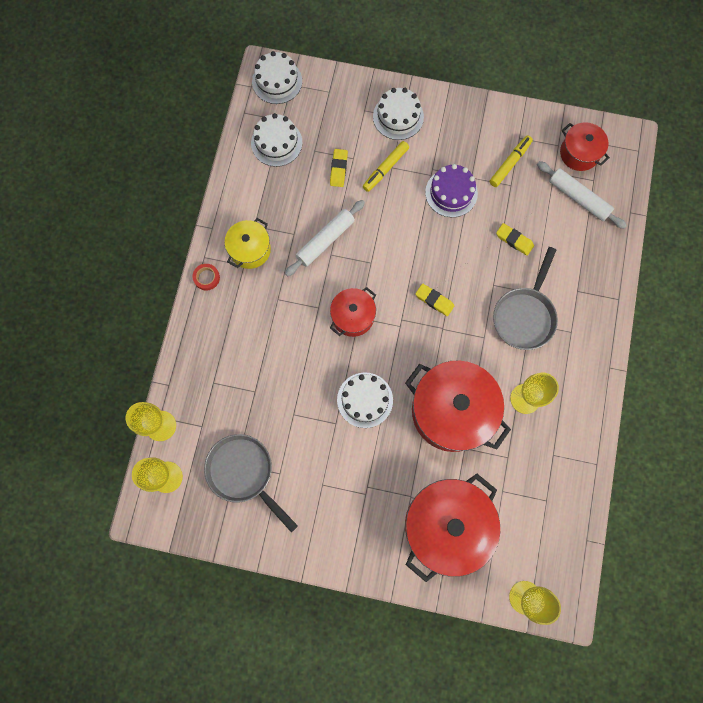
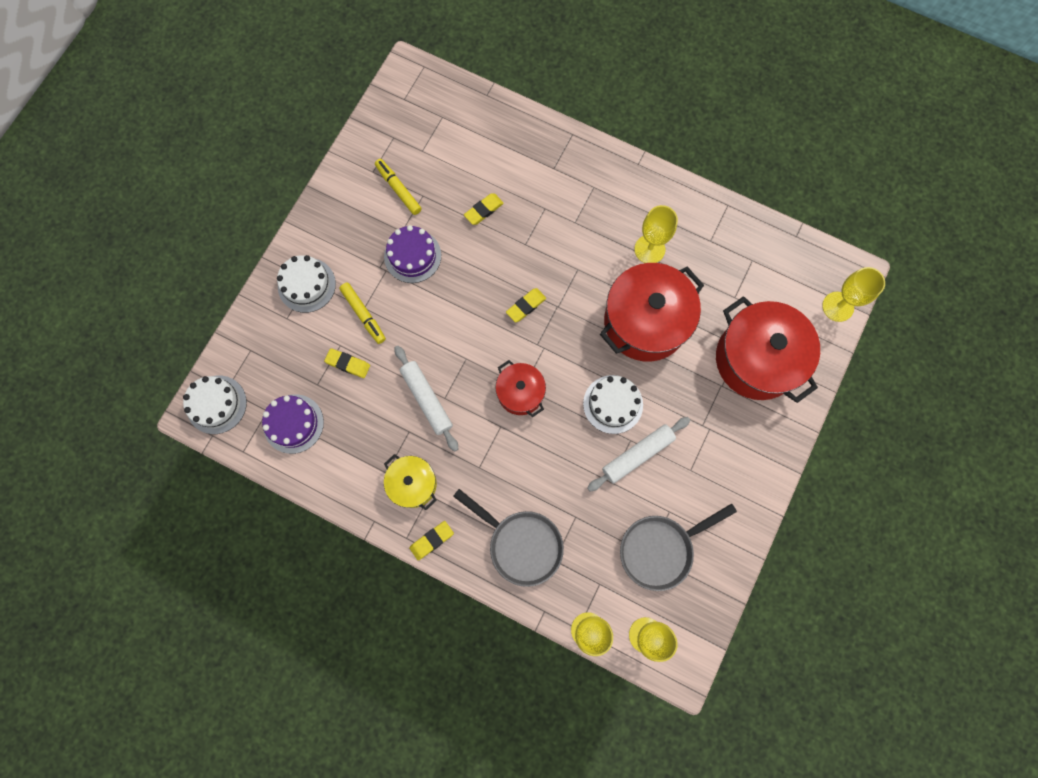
camera: 75 degrees left, 0 degrees up
red tape [193,264,220,290] -> yellow eraser [409,521,454,561]
white cake [251,113,303,167] -> purple cake [262,394,324,454]
grey pan [493,247,558,350] -> grey pan moved to [453,489,564,587]
white rolling pin [537,161,627,229] -> white rolling pin moved to [587,417,690,491]
red pot [560,122,610,171] -> none

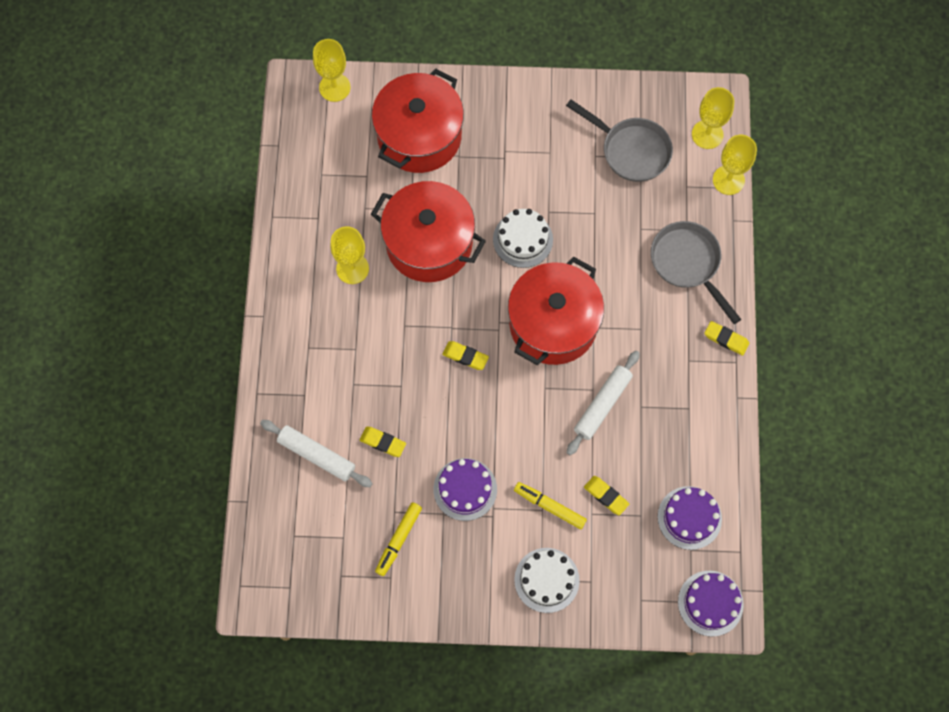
camera: 115 degrees left, 5 degrees down
white cake [183,376,247,434] -> purple cake [678,571,744,637]
yellow eraser [324,348,370,378] -> yellow eraser turned 45 degrees counterclockwise [584,476,629,515]
yellow marker [339,283,386,344] -> yellow marker turned 90 degrees counterclockwise [514,482,587,529]
yellow pot [384,454,437,510] -> none
grey pan [453,489,564,587] -> grey pan turned 45 degrees counterclockwise [651,221,741,324]
red pot [495,360,546,417] -> red pot [508,257,604,365], size x1.86
white rolling pin [587,417,690,491] -> white rolling pin moved to [260,420,373,487]

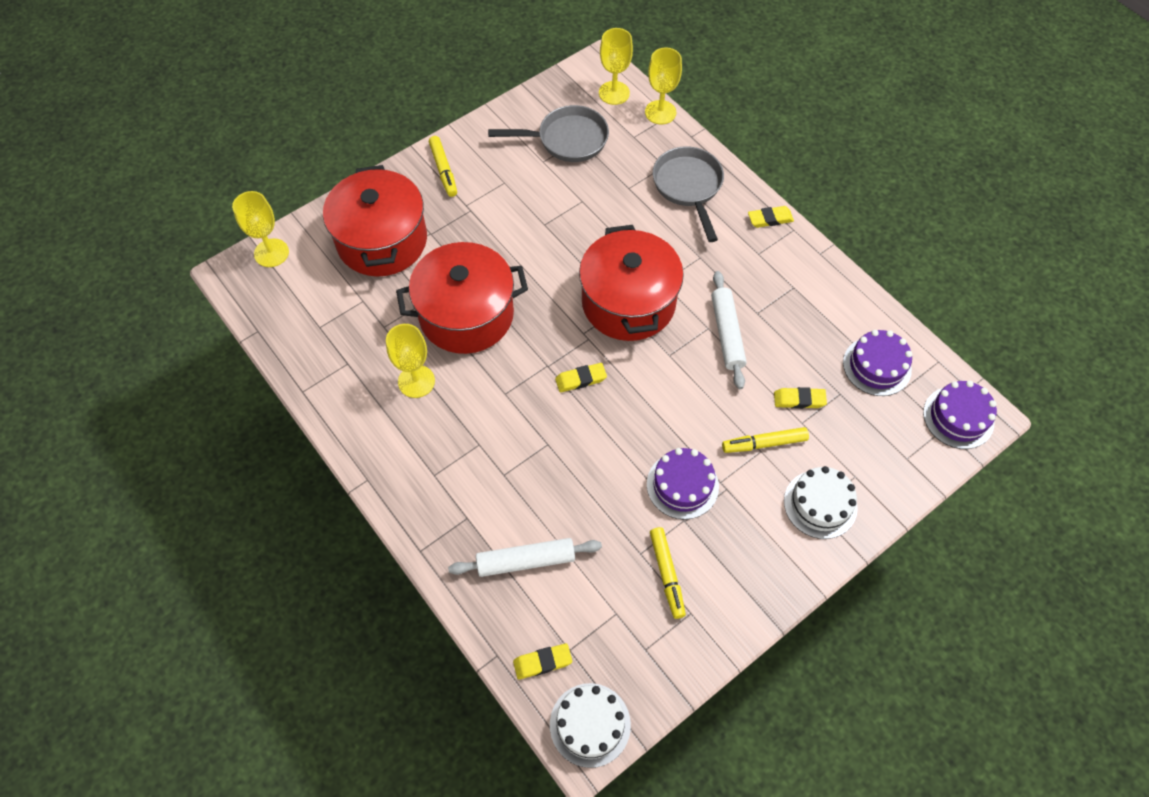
camera: 40 degrees left, 10 degrees down
yellow eraser [360,427,406,457] -> yellow eraser moved to [513,643,572,680]
white cake [493,209,553,268] -> white cake moved to [550,683,631,768]
grey pan [651,221,741,324] -> grey pan turned 60 degrees clockwise [653,146,724,242]
none -> yellow marker [429,136,457,197]

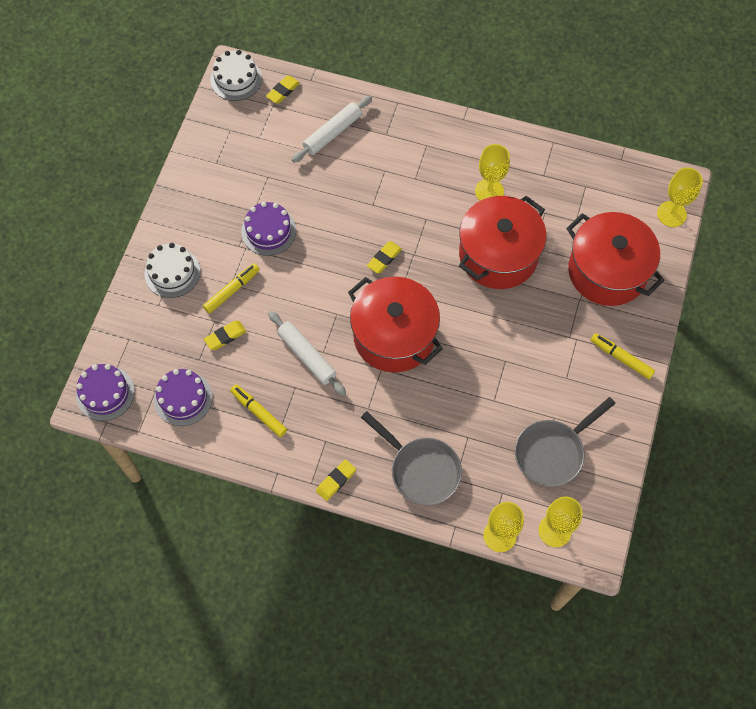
camera: 145 degrees right, 5 degrees up
yellow marker [650,527,686,619] -> yellow marker moved to [230,384,287,437]

